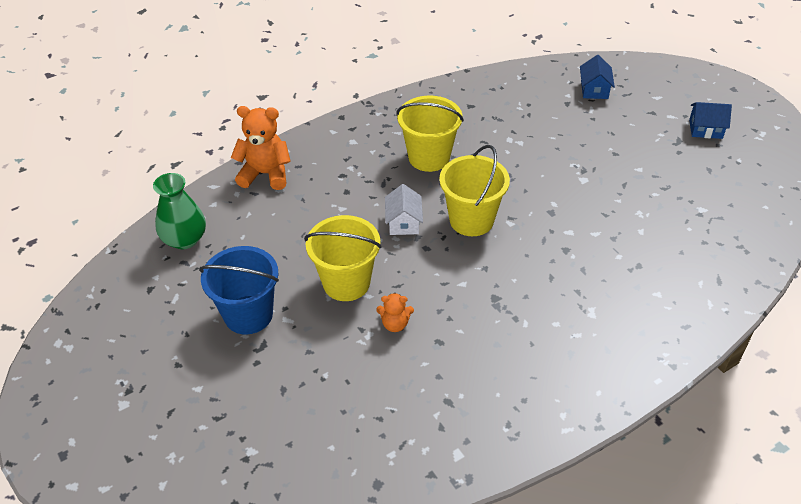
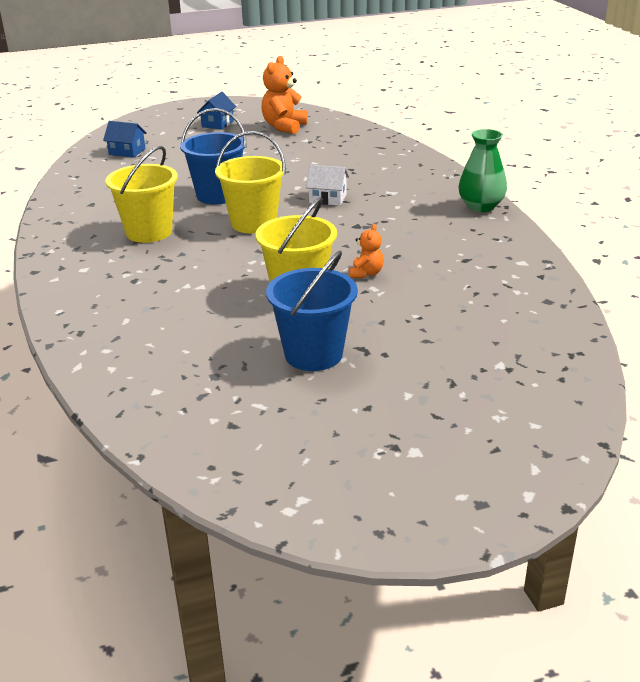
camera: 75 degrees left, 15 degrees down
green vase [153,173,206,249] -> green vase moved to [458,129,507,212]
orange teddy bear [231,106,291,190] -> orange teddy bear moved to [261,56,308,134]
white house [385,184,423,235] -> white house moved to [306,165,349,206]
none -> blue bucket [180,108,247,205]

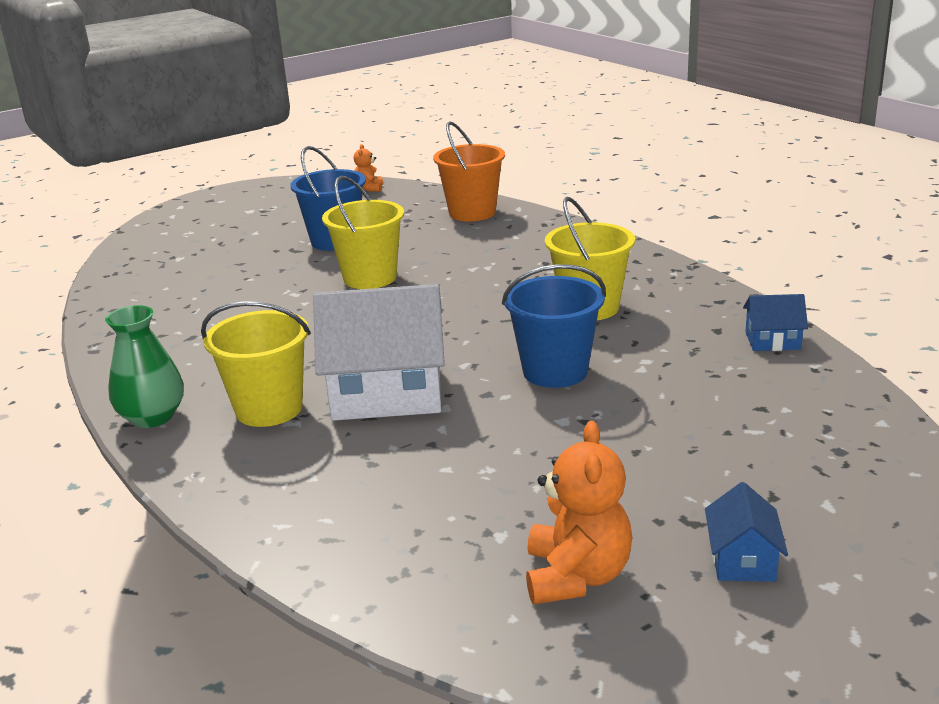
camera: 165 degrees right, 5 degrees down
blue house [103,121,147,158] -> blue house moved to [743,294,808,351]
yellow bucket [215,131,286,234] -> yellow bucket moved to [201,301,311,427]
white house [306,165,349,206] -> white house [313,284,445,421], size x2.16
orange teddy bear [350,224,384,278] -> orange teddy bear moved to [354,144,383,192]
none -> orange bucket [433,121,505,221]

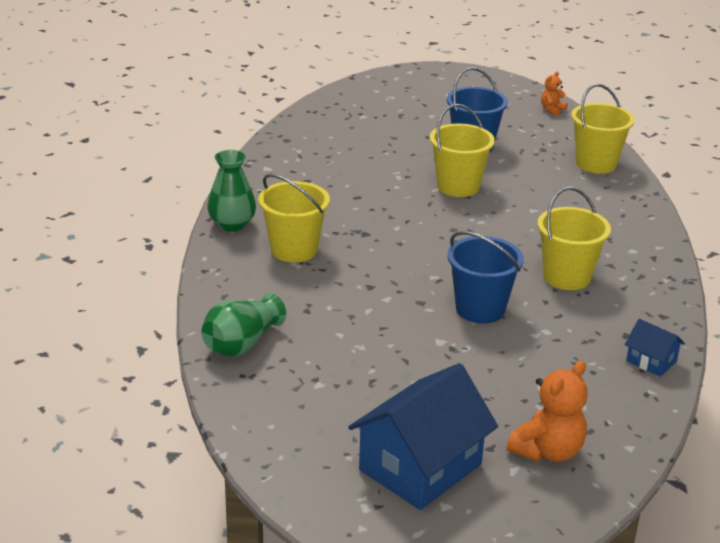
camera: 35 degrees right, 5 degrees up
white house [313,284,445,421] -> none
orange bucket [433,121,505,221] -> yellow bucket [571,84,635,174]
orange teddy bear [526,421,632,604] -> orange teddy bear moved to [507,360,588,462]
blue house [705,482,788,582] -> blue house [348,363,498,510], size x2.16
none -> green vase [201,293,286,357]

